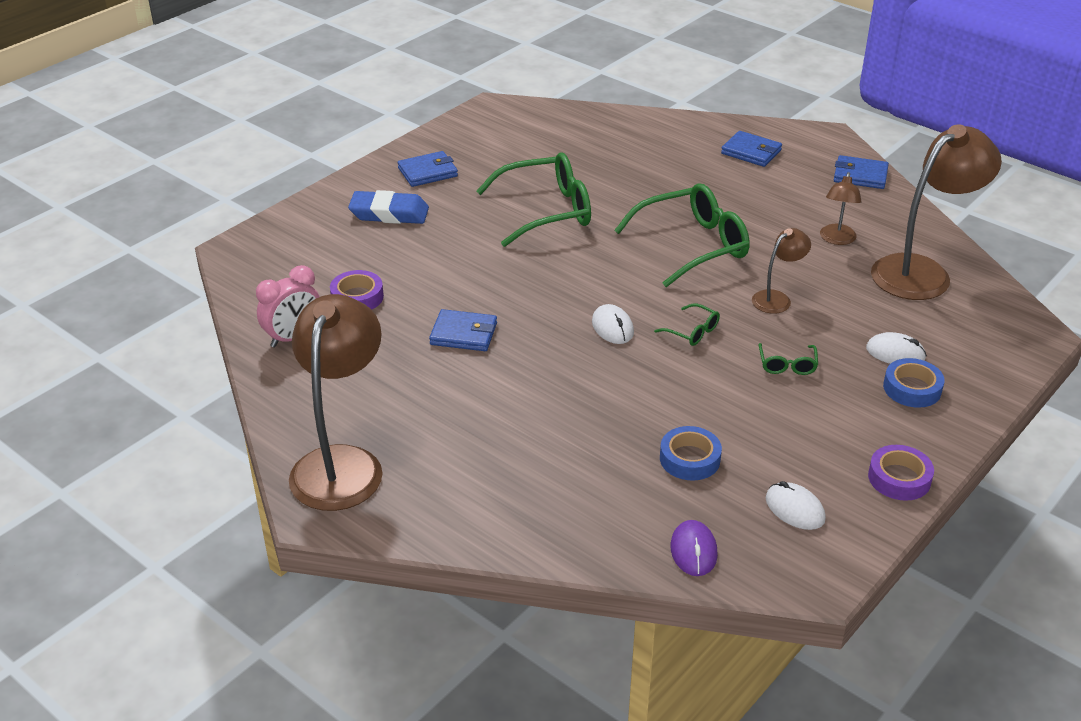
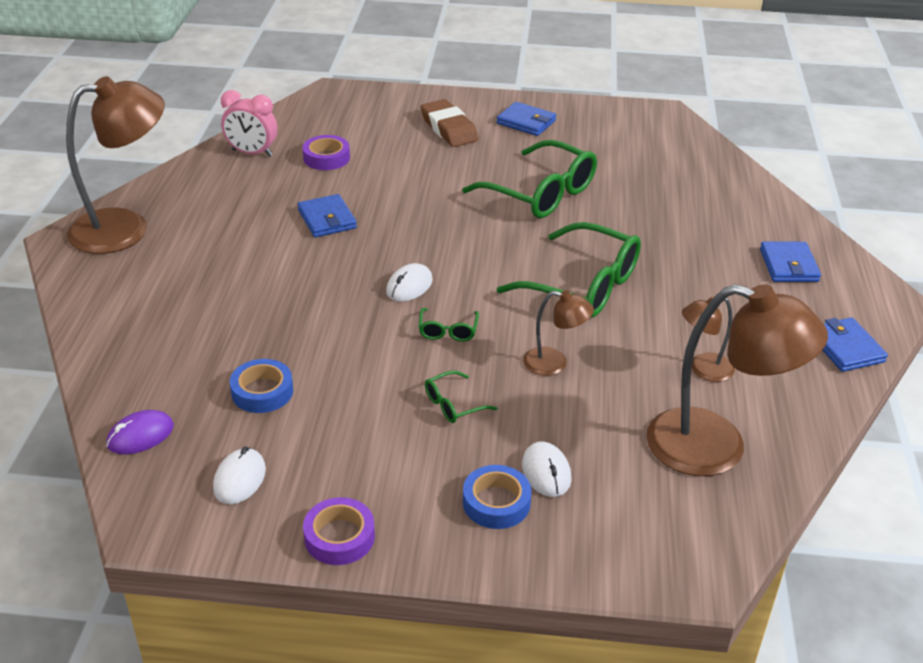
camera: 55 degrees right, 0 degrees up
blue eraser [348,190,429,224] -> brown eraser [420,99,479,147]

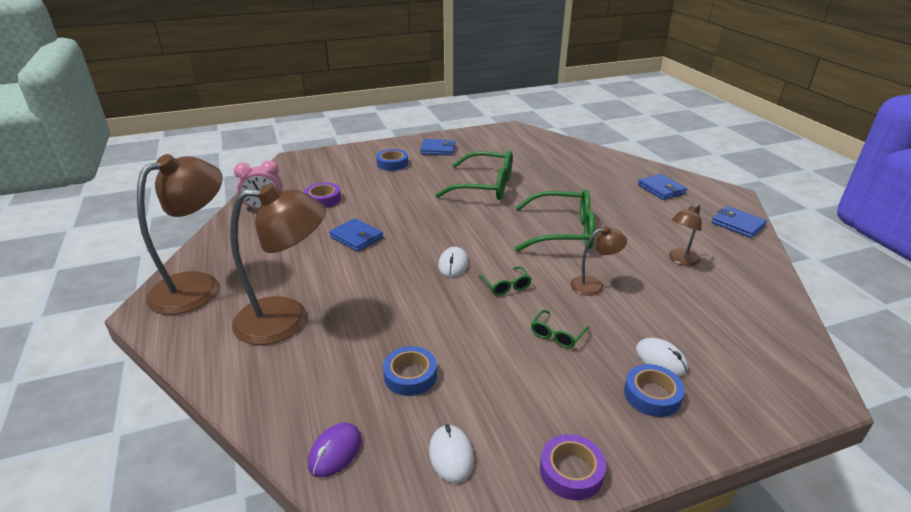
camera: 25 degrees left, 5 degrees down
brown eraser [420,99,479,147] -> blue tape [376,149,408,171]
brown lamp [646,284,828,476] -> brown lamp moved to [230,184,326,345]

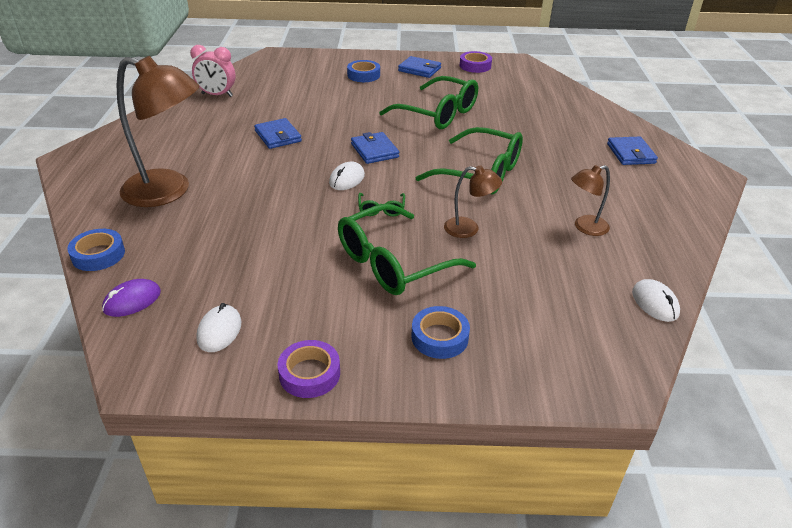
camera: 20 degrees right, 5 degrees up
brown lamp [137,154,223,315] -> none
purple tape [304,182,341,208] -> purple tape moved to [460,51,492,73]
blue tape [383,346,437,396] -> blue tape moved to [67,229,125,271]
green glasses [531,310,589,348] -> green glasses [338,204,476,295], size x2.28
white mouse [636,338,688,377] -> white mouse moved to [632,279,680,322]
blue wallet [712,206,767,238] -> blue wallet moved to [351,132,399,164]

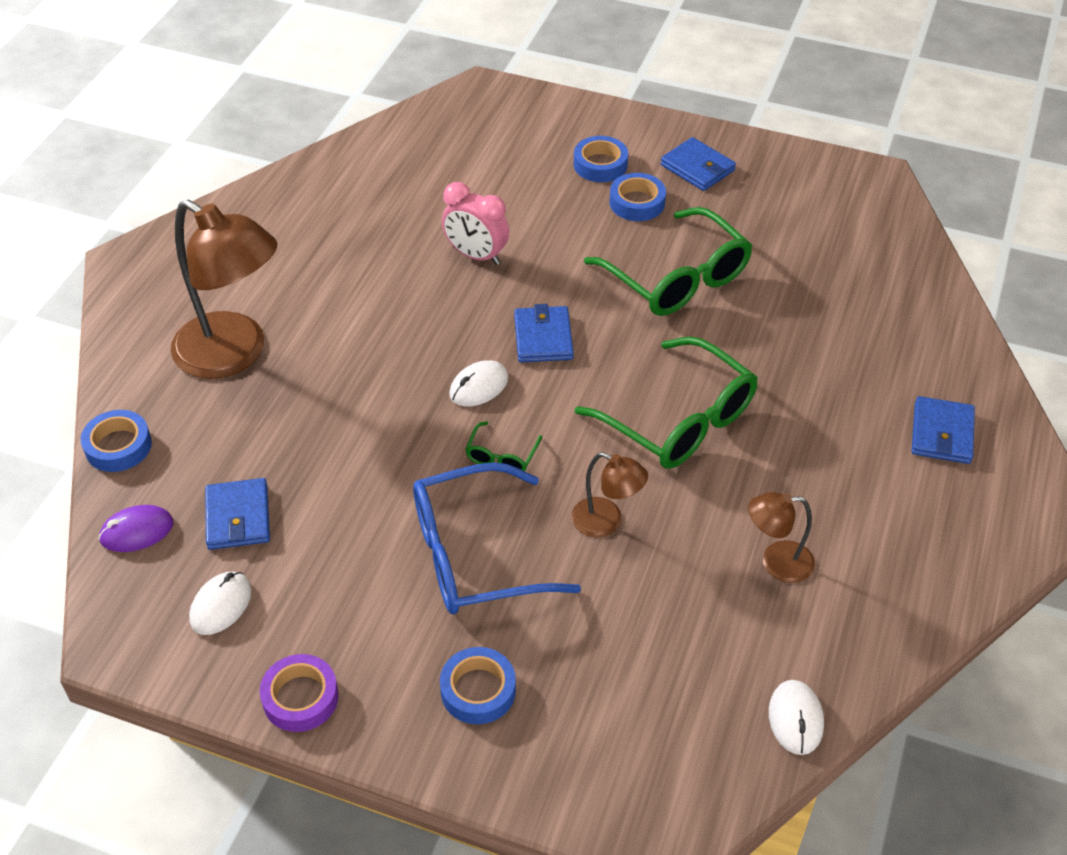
camera: 20 degrees right, 10 degrees up
pink clock [190,45,236,97] -> pink clock moved to [442,182,509,265]
blue wallet [254,118,302,149] -> blue wallet moved to [205,478,270,550]
green glasses [338,204,476,295] -> blue glasses [413,462,581,614]
purple tape [460,51,492,73] -> none
none -> blue tape [609,173,666,221]

